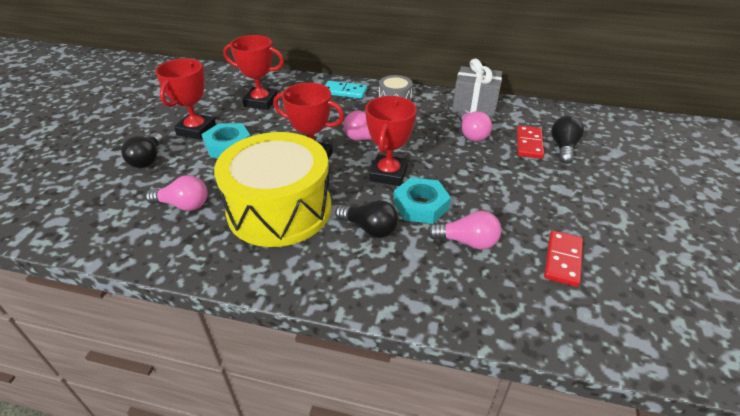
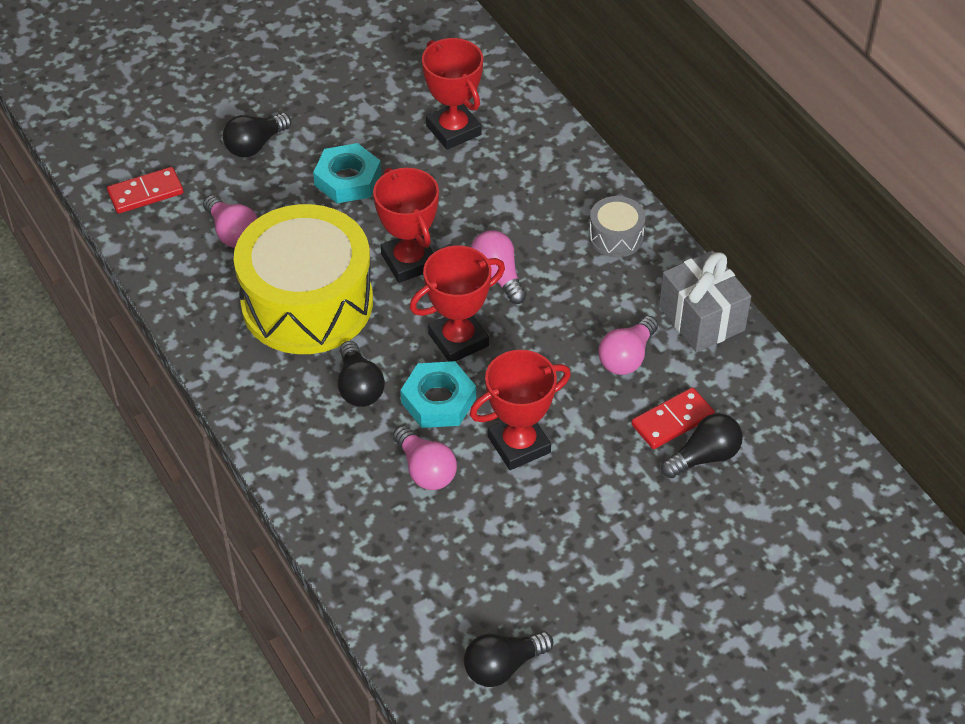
camera: 45 degrees right, 10 degrees up
red trophy [155,58,216,140] -> red trophy moved to [470,350,571,470]
turquoise domino [325,81,367,99] -> none
red domino [544,230,583,287] -> red domino moved to [107,167,184,214]
none -> black light bulb [464,631,554,687]

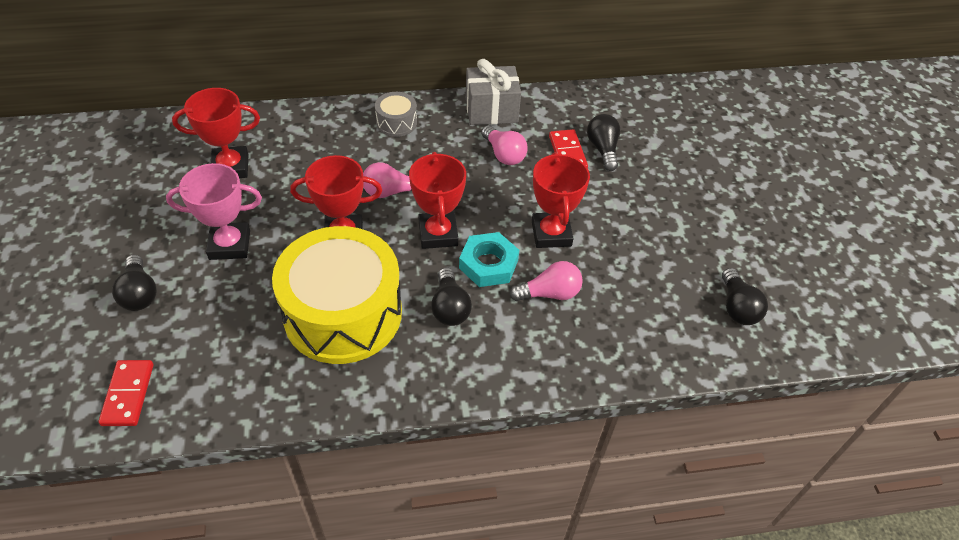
camera: 70 degrees left, 0 degrees up
pink light bulb [203,195,258,248] -> none
turquoise nut [313,143,381,203] -> pink trophy [166,163,262,260]
black light bulb [338,341,385,407] -> black light bulb turned 75 degrees clockwise [431,267,472,326]

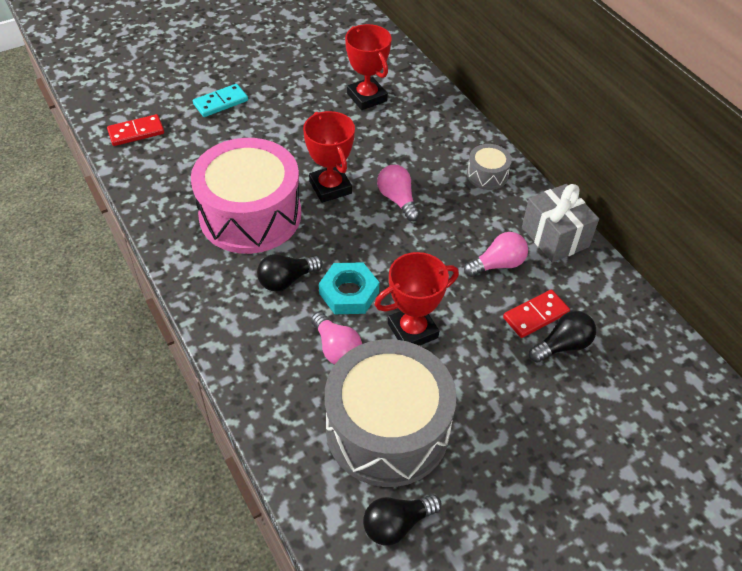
camera: 70 degrees right, 0 degrees up
black light bulb [112,255,157,311] -> turquoise domino [193,84,248,117]
pink trophy [166,163,262,260] -> none
yellow drum [272,226,402,364] -> pink drum [191,138,301,254]
red trophy [409,152,466,249] -> none
pink light bulb [481,125,528,165] -> pink light bulb turned 150 degrees counterclockwise [464,232,528,277]
none -> grey drum [325,339,457,487]

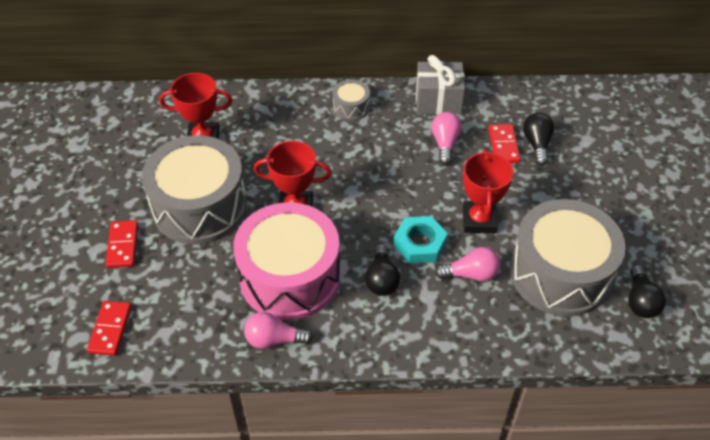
camera: 60 degrees left, 0 degrees up
turquoise domino [193,84,248,117] -> red domino [105,220,138,268]
pink light bulb [377,165,420,221] -> pink light bulb moved to [244,312,313,349]
none -> grey drum [142,135,247,244]

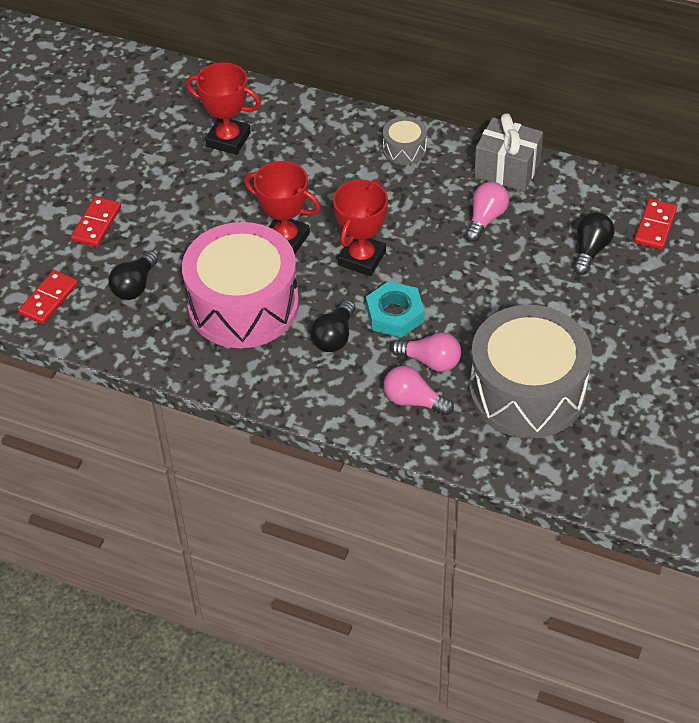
camera: 25 degrees right, 0 degrees up
grey drum [142,135,247,244] -> none
pink light bulb [244,312,313,349] -> pink light bulb moved to [384,366,454,416]
red trophy [463,150,514,233] -> red trophy moved to [333,179,388,276]
red domino [488,124,521,163] -> red domino moved to [634,199,677,250]
black light bulb [628,265,666,318] -> black light bulb moved to [108,251,158,300]

